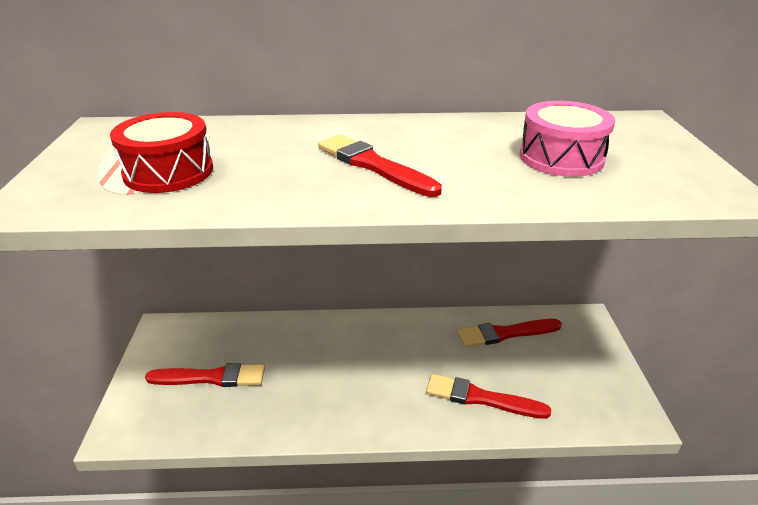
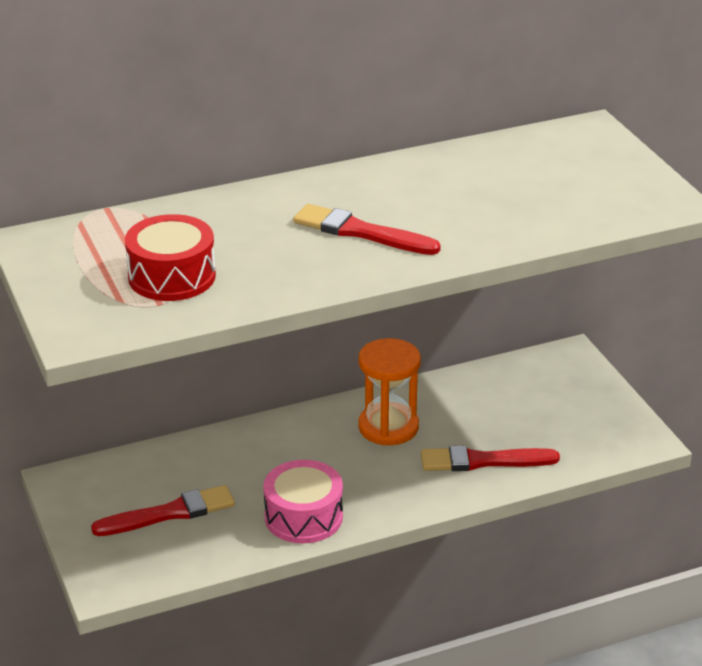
camera: 20 degrees left, 0 degrees up
red brush [458,319,562,347] -> none
pink drum [519,101,615,177] -> pink drum moved to [263,460,343,544]
none -> orange hourglass [358,338,421,446]

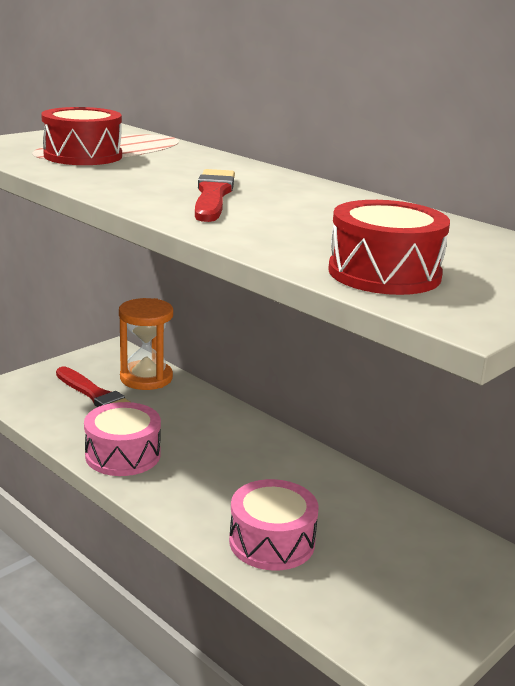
camera: 65 degrees right, 10 degrees down
orange hourglass [358,338,421,446] -> orange hourglass moved to [119,298,173,390]
red brush [421,445,560,471] -> pink drum [229,479,319,571]
none -> red drum [328,200,450,295]

